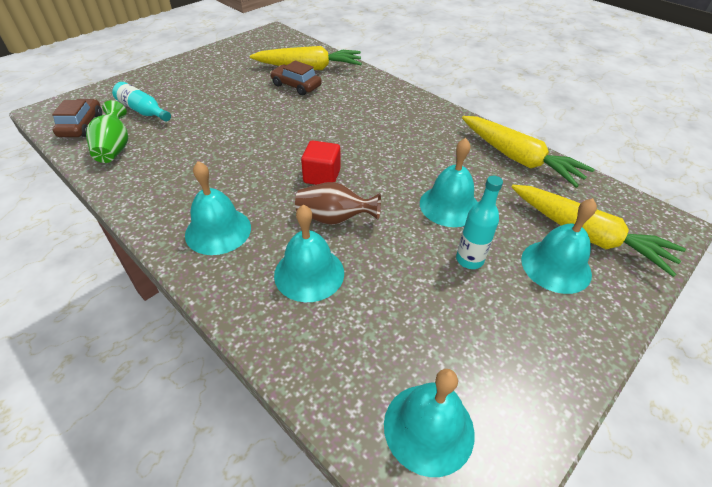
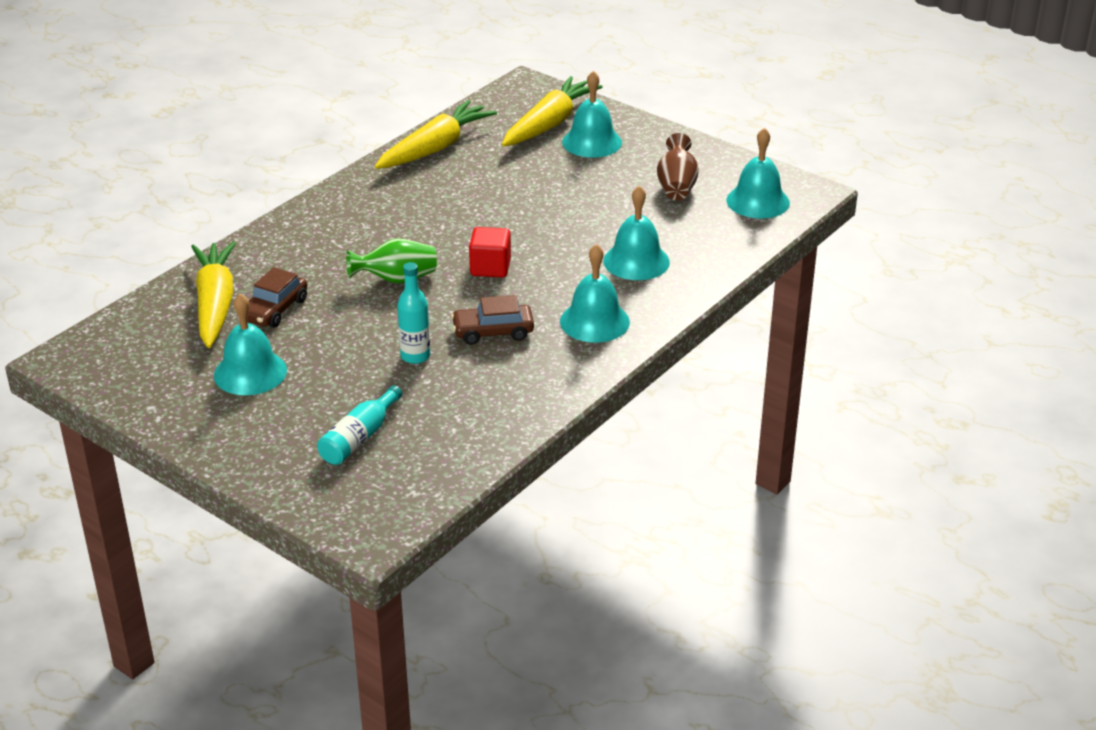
camera: 95 degrees left, 10 degrees down
brown car [52,99,102,137] -> brown car moved to [451,295,534,345]
green vase [86,100,128,163] -> green vase moved to [346,238,437,284]
brown vase [295,182,381,225] -> brown vase moved to [657,133,699,200]
turquoise bell [420,138,477,227] -> turquoise bell moved to [214,294,287,395]
turquoise bottle [456,176,503,269] -> turquoise bottle moved to [397,262,430,364]

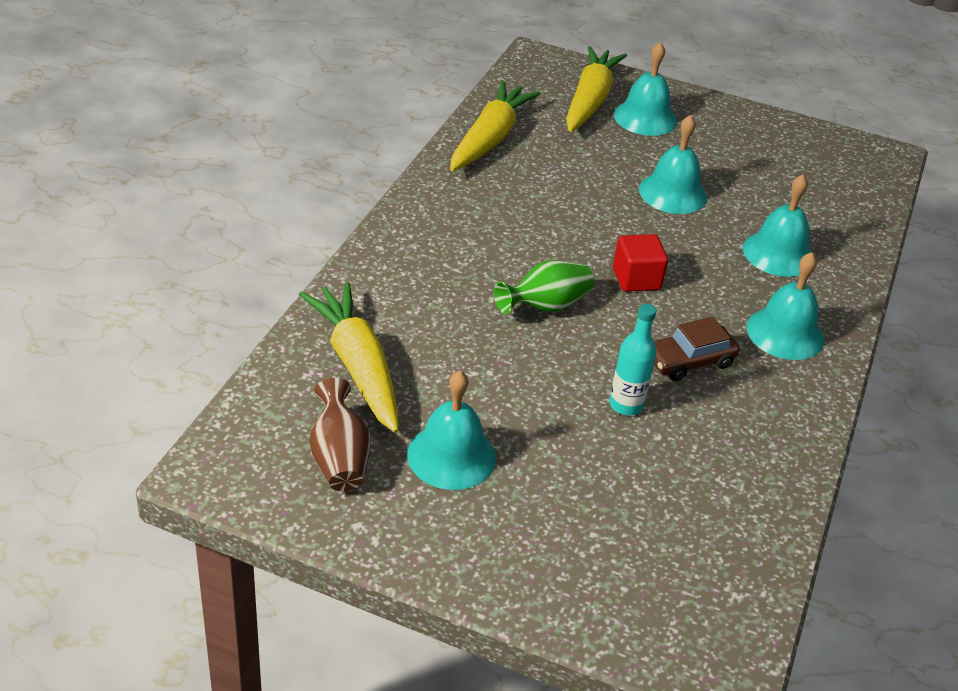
camera: 20 degrees left, 5 degrees up
brown car [247,267,307,328] -> none
turquoise bottle [317,385,402,465] -> none
brown vase [657,133,699,200] -> brown vase moved to [310,378,371,491]
turquoise bell [726,128,790,219] -> turquoise bell moved to [639,115,707,214]

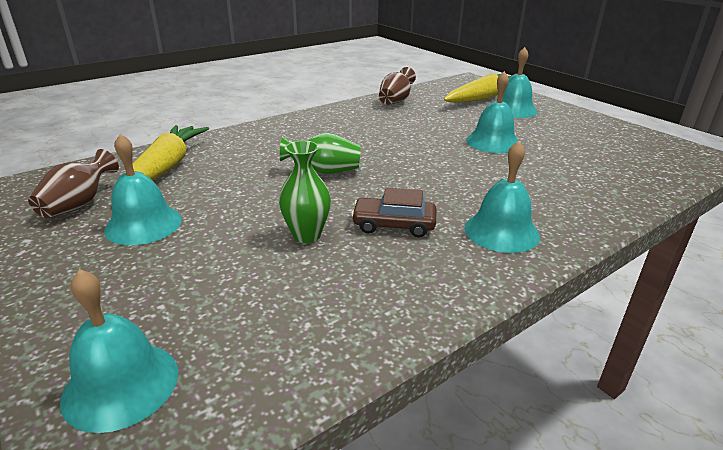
camera: 35 degrees right, 10 degrees down
yellow carrot [450,81,541,171] -> brown vase [379,67,416,105]
turquoise bottle [609,304,656,415] -> green vase [279,141,331,243]
red cube [613,234,668,292] -> none
turquoise bell [743,175,813,277] -> turquoise bell moved to [60,269,178,433]

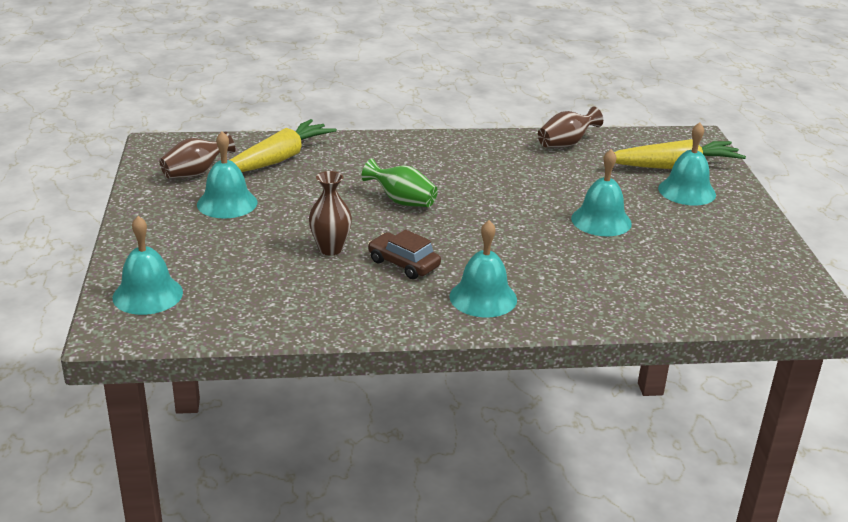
camera: 30 degrees right, 0 degrees up
green vase [279,141,331,243] -> brown vase [309,171,352,255]

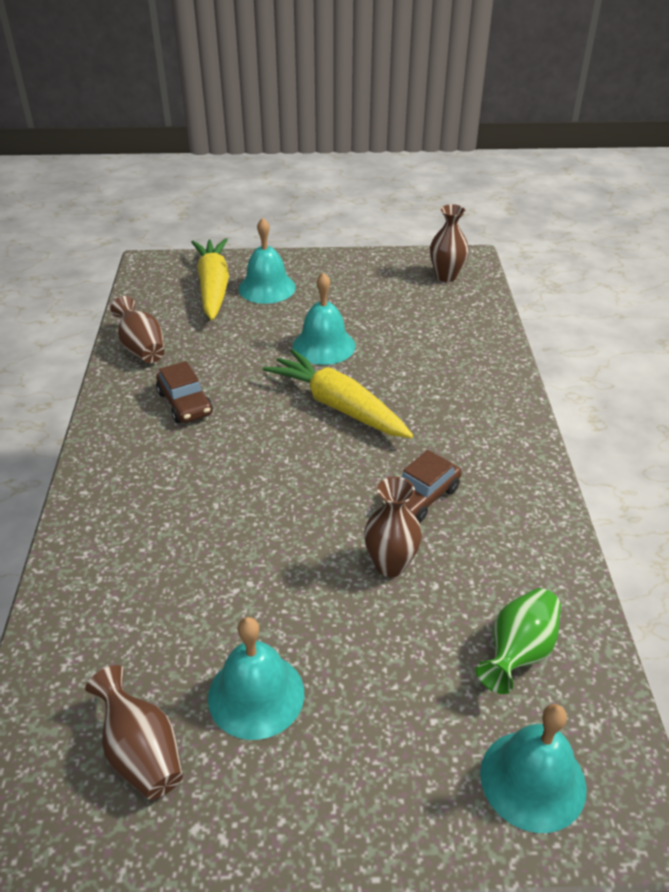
camera: 85 degrees left, 10 degrees up
yellow carrot [230,119,337,172] -> yellow carrot moved to [263,349,413,438]
green vase [361,158,438,207] -> green vase moved to [476,588,561,694]
turquoise bell [449,220,517,318] -> none
none -> brown car [156,361,213,423]
none -> brown vase [430,204,468,282]

